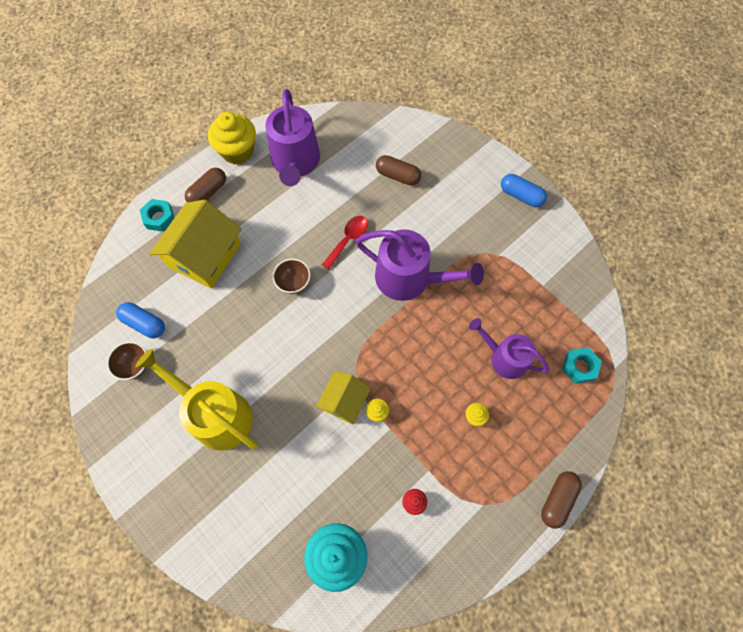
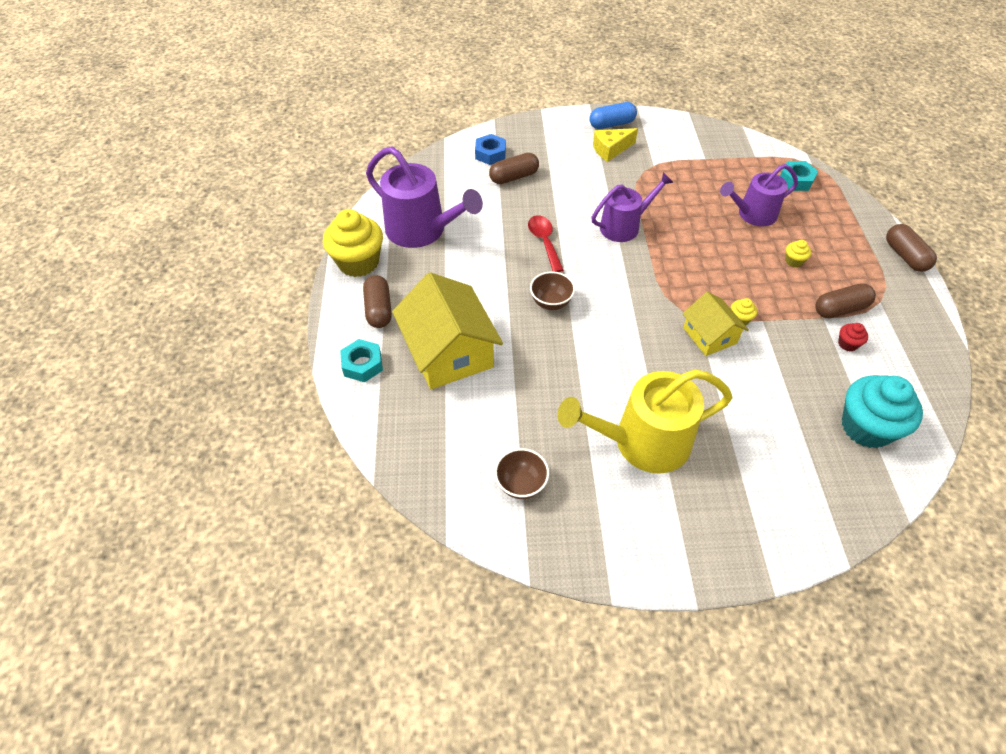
camera: 50 degrees left, 15 degrees down
blue capsule [116,302,165,338] -> none
purple watering can [356,229,484,301] -> purple watering can [591,172,674,242], size x0.65
none -> blue nut [475,134,506,165]
none -> yellow cheese [593,128,638,162]
none -> brown capsule [815,283,876,318]

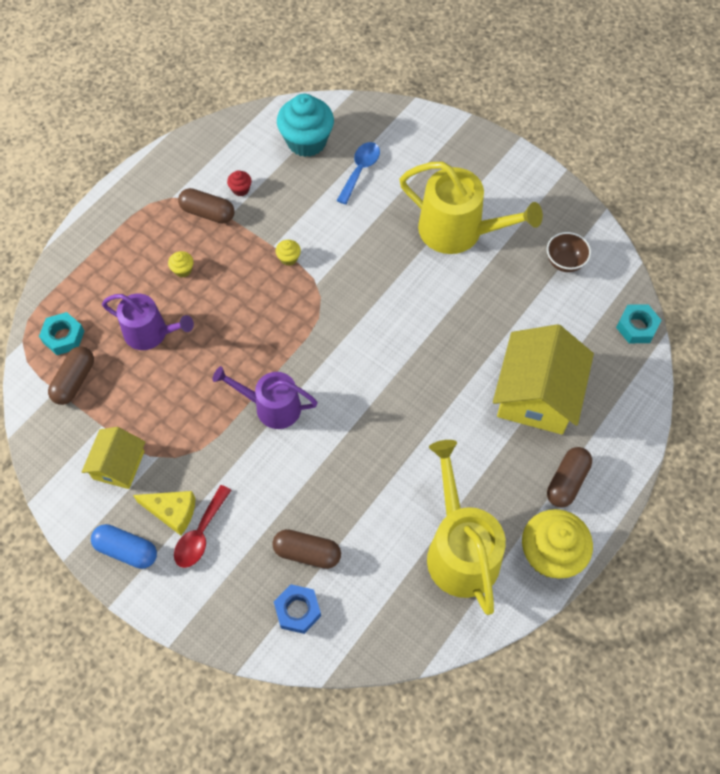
camera: 140 degrees left, 10 degrees up
turquoise nut [340,339,383,382] -> turquoise nut moved to [616,304,662,343]
purple watering can [366,146,483,248] -> yellow watering can [427,440,506,615]
red spoon [528,215,563,272] -> red spoon moved to [174,485,231,568]
brown bowl [530,271,575,310] -> none
yellow house [682,292,749,356] -> yellow house moved to [82,427,145,489]
brown capsule [886,224,937,272] -> brown capsule moved to [48,346,94,405]
none -> blue spoon [337,142,380,205]

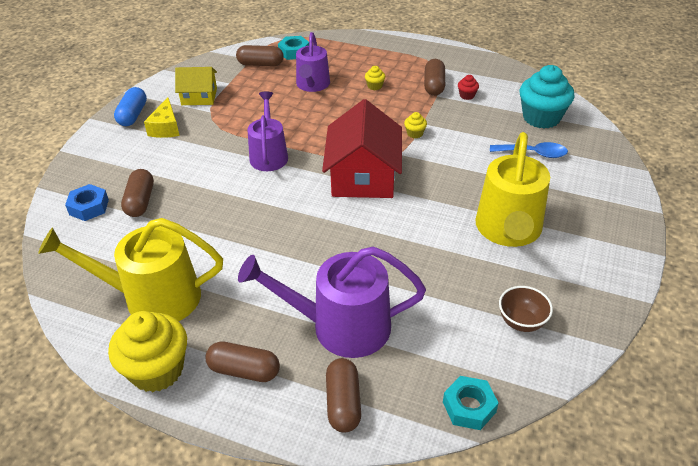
camera: 75 degrees right, 20 degrees down
red spoon [174,485,231,568] -> none
yellow watering can [427,440,506,615] -> yellow watering can turned 150 degrees counterclockwise [38,218,223,321]
yellow house [493,324,594,434] -> purple watering can [238,246,426,358]
none -> red house [322,99,402,198]
none -> brown capsule [326,358,361,432]

